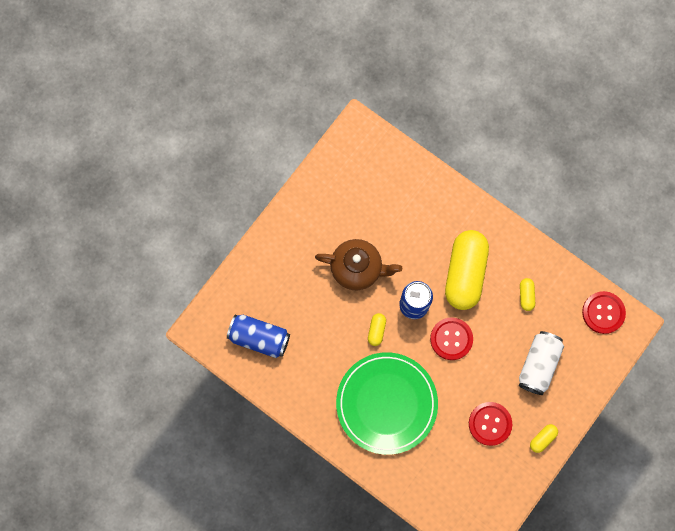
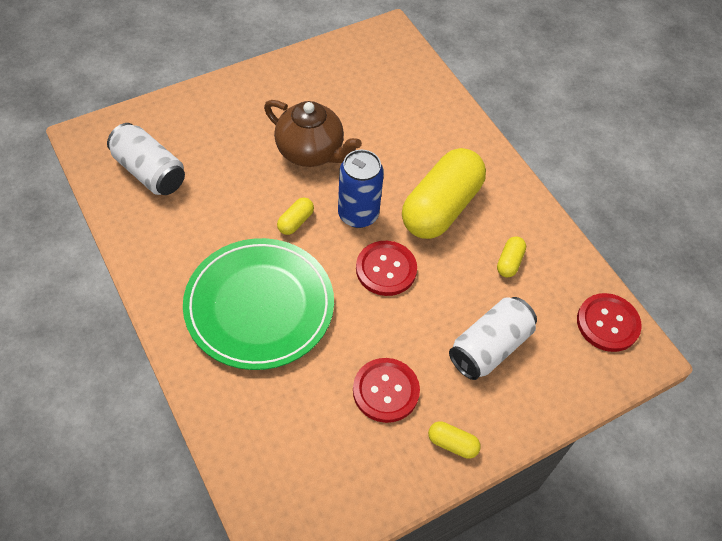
camera: 20 degrees right, 20 degrees down
blue can [227,314,290,358] -> white can [107,123,185,195]
yellow capsule [530,424,558,453] -> yellow capsule turned 45 degrees clockwise [428,421,481,459]

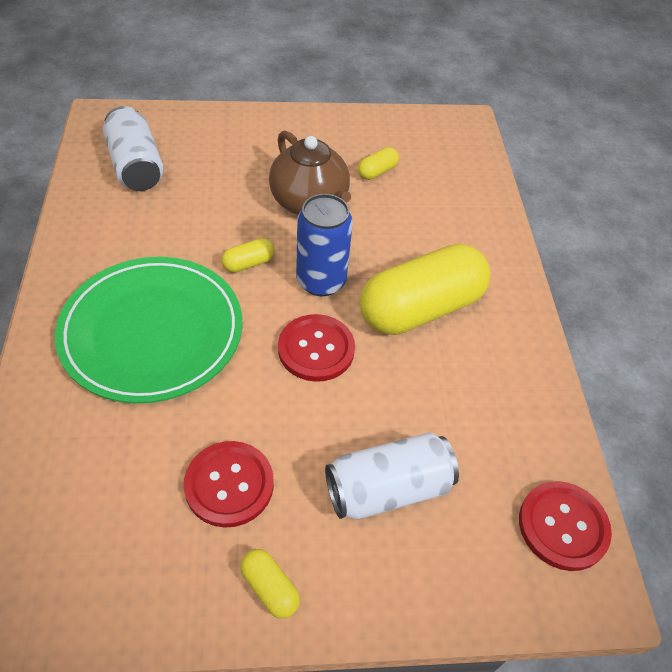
camera: 25 degrees right, 5 degrees down
yellow capsule [497,236,526,278] -> yellow capsule moved to [358,147,399,180]

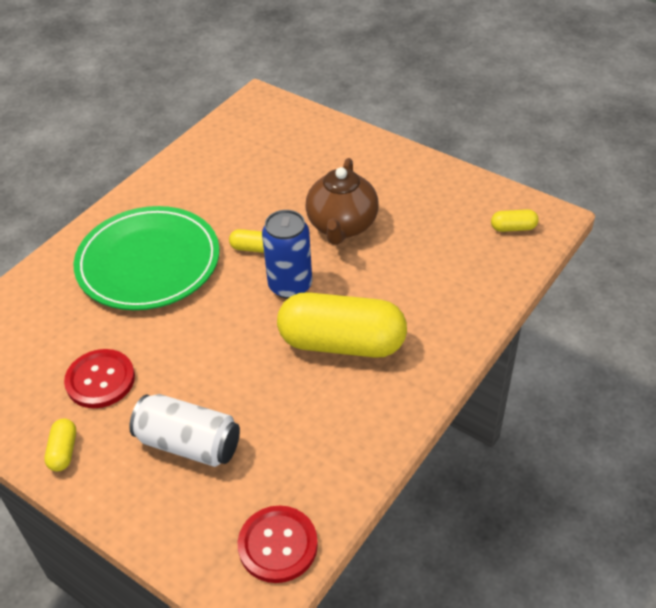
camera: 45 degrees right, 5 degrees down
white can [103,106,164,191] -> none
red button [278,314,355,382] -> none
yellow capsule [358,147,399,180] -> yellow capsule moved to [491,209,539,232]

